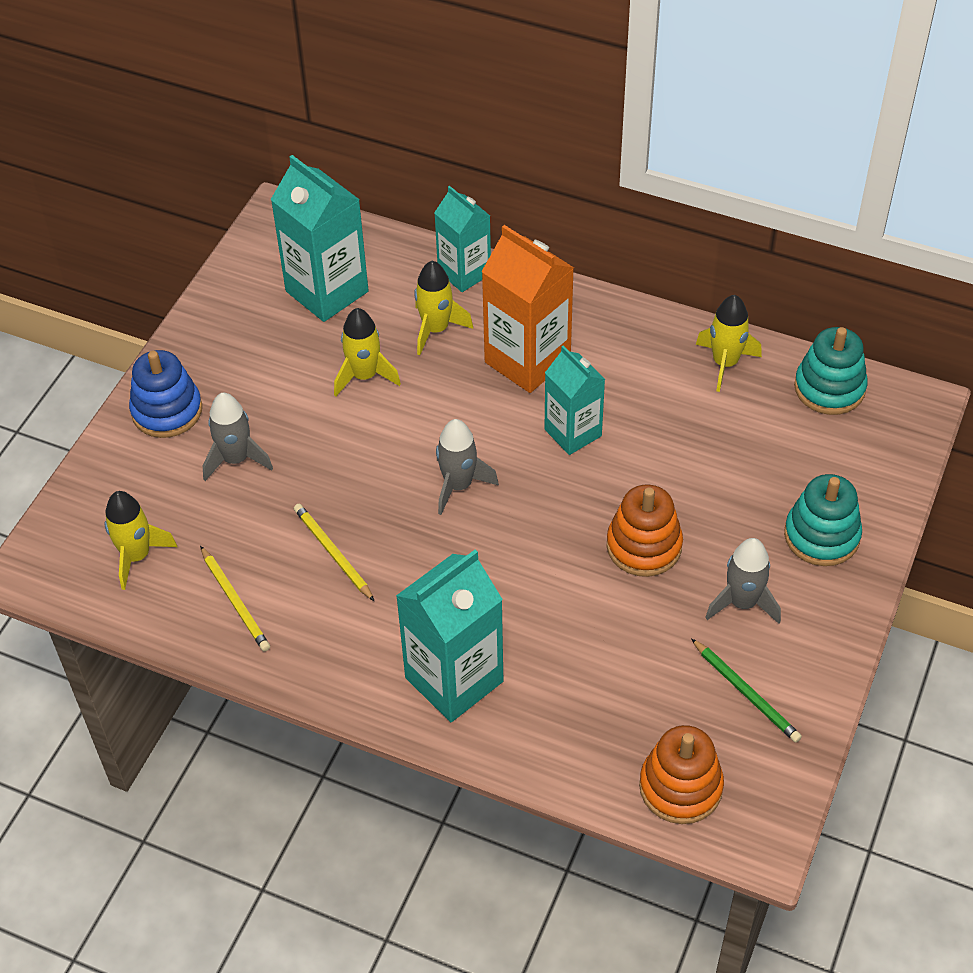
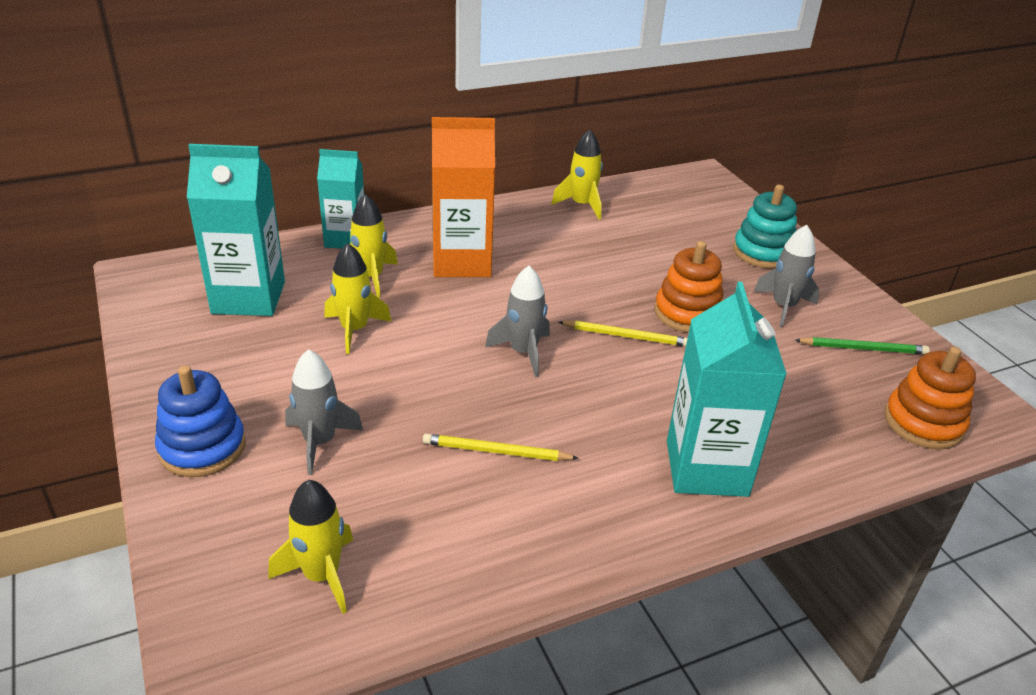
camera: 50 degrees left, 15 degrees down
yellow pencil [200,546,270,652] -> yellow pencil moved to [558,320,688,347]
turquoise carton [545,345,605,455] -> none
turquoise stacking toy [794,327,868,415] -> none

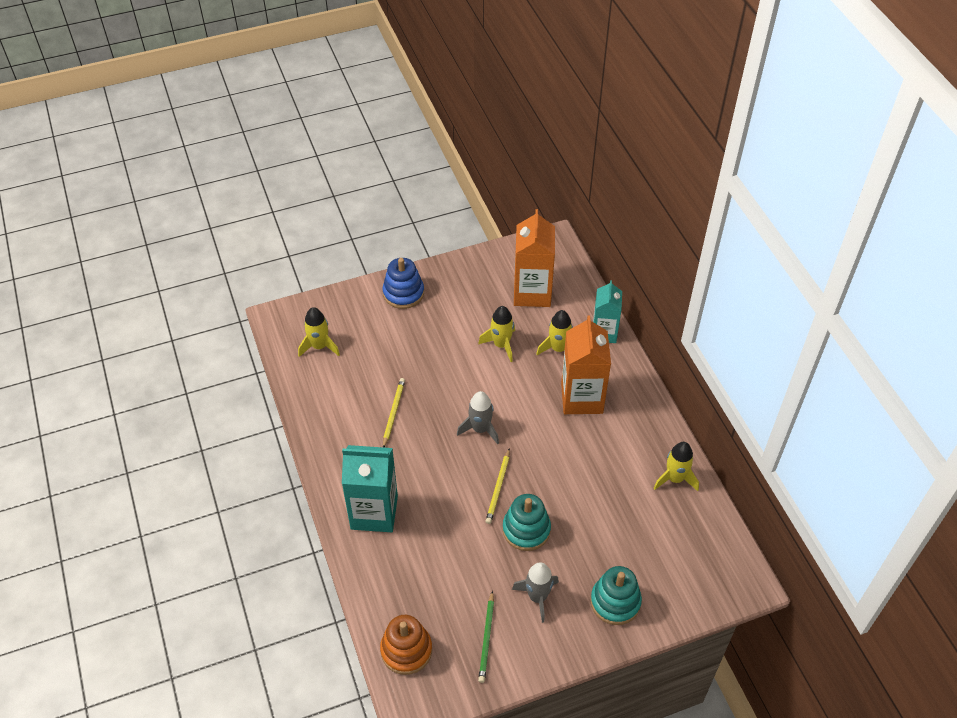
camera: 95 degrees right, 15 degrees up
turquoise carton [187,144,285,316] -> orange carton [514,209,555,307]
grey rocket [285,349,363,475] -> none
orange stacking toy [654,241,723,333] -> turquoise stacking toy [502,494,551,551]

